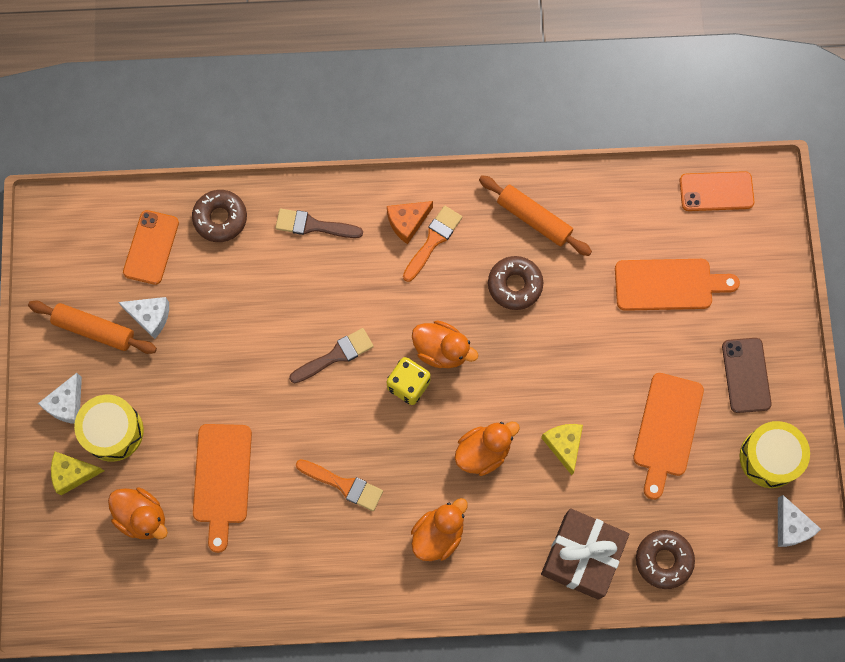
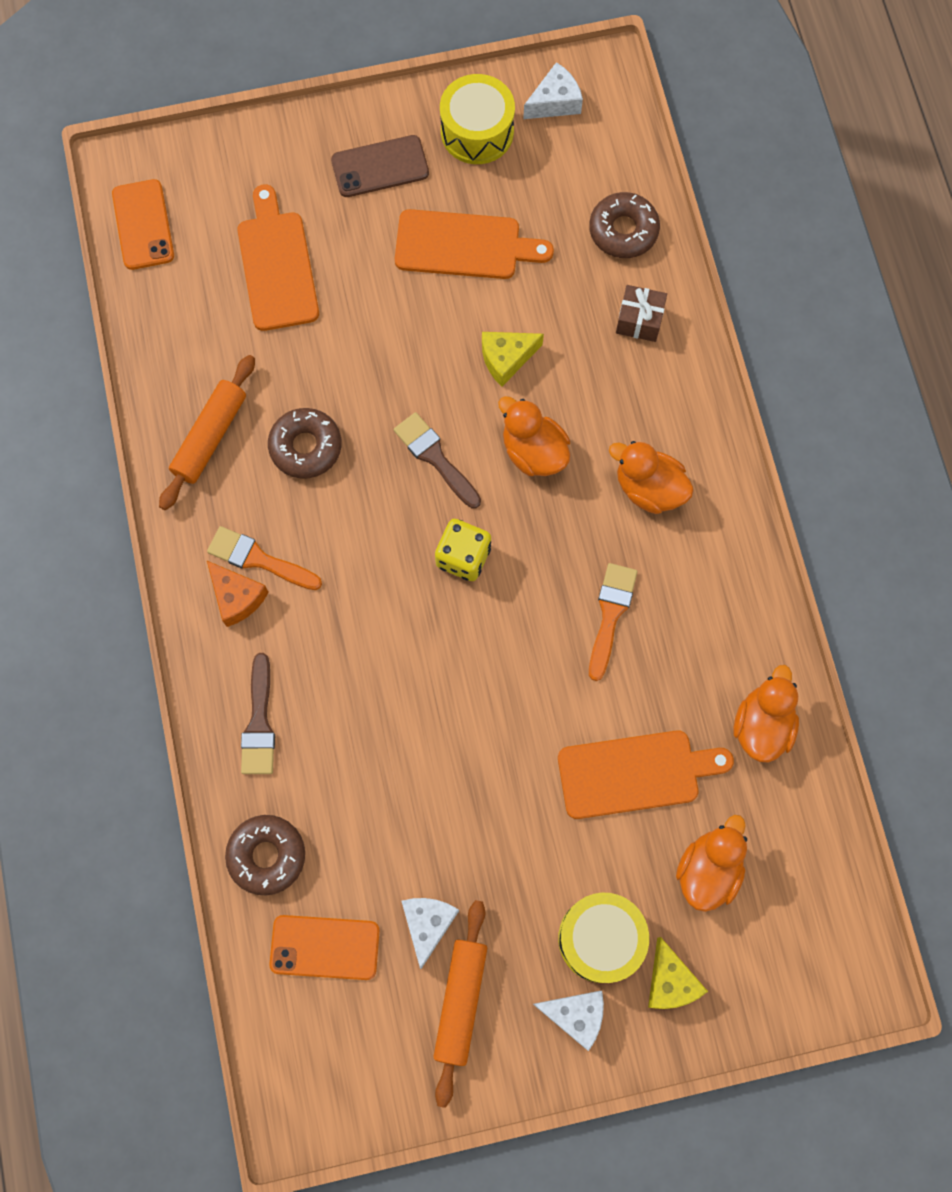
camera: 100 degrees left, 0 degrees up
brown brush [289,328,374,383] -> brown brush moved to [394,412,481,508]
orange duck [412,321,478,368] -> orange duck moved to [734,665,799,763]
brown gift [541,508,629,600] -> brown gift [616,285,667,342], size x0.51

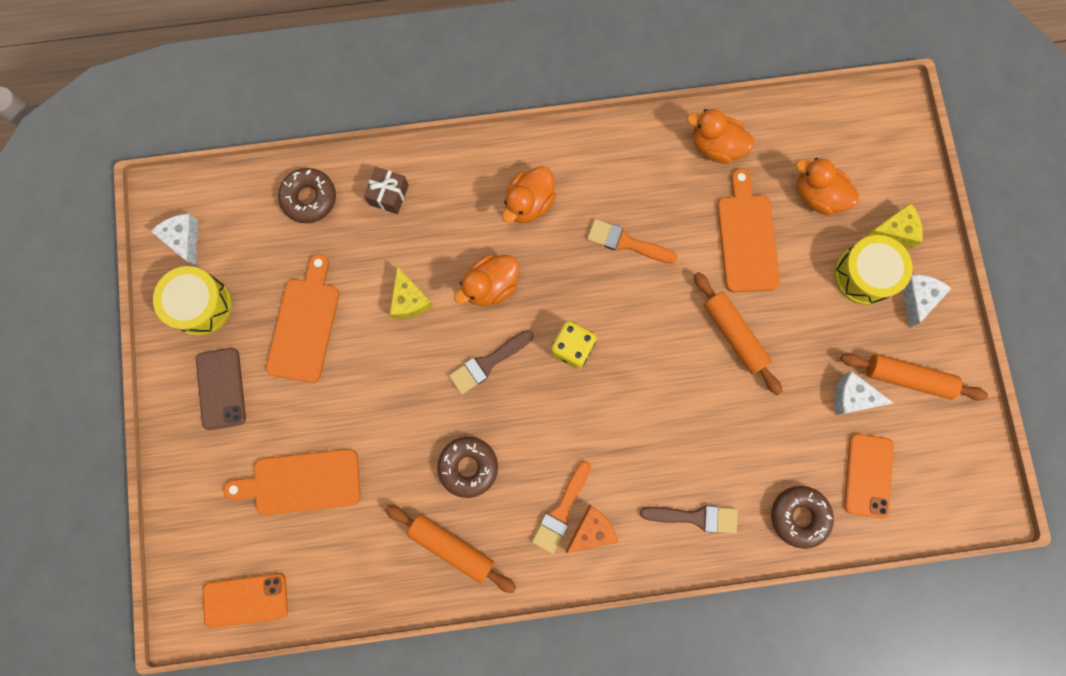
camera: 85 degrees left, 5 degrees up
none -> orange rolling pin [694,272,782,395]

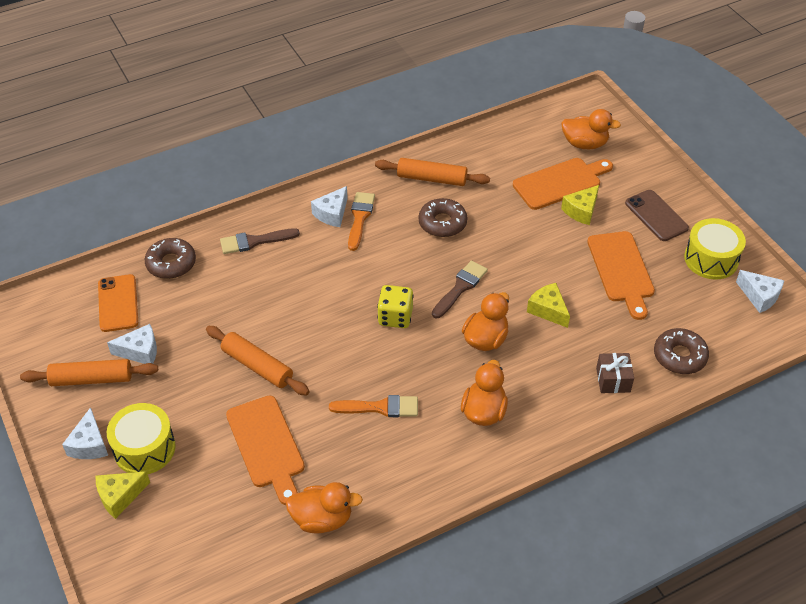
camera: 160 degrees right, 30 degrees down
orange phone [203,573,288,628] -> none
orange cheese [566,504,618,553] -> white cheese [311,186,348,227]
orange duck [796,158,859,215] -> orange duck moved to [561,109,621,149]
none -> yellow cheese [561,185,599,225]

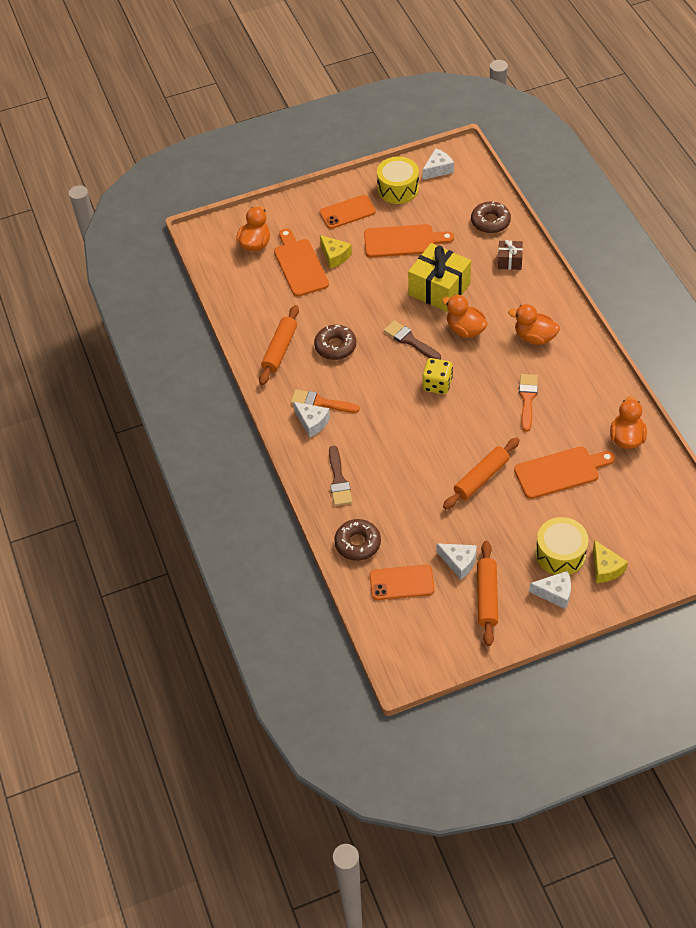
camera: 80 degrees left, 5 degrees up
white cheese [107,324,157,364] -> white cheese turned 120 degrees clockwise [437,543,477,580]
yellow cheese [527,283,570,328] -> yellow gift [408,243,471,312]
brown phone [625,190,689,241] -> orange phone [319,195,376,229]

